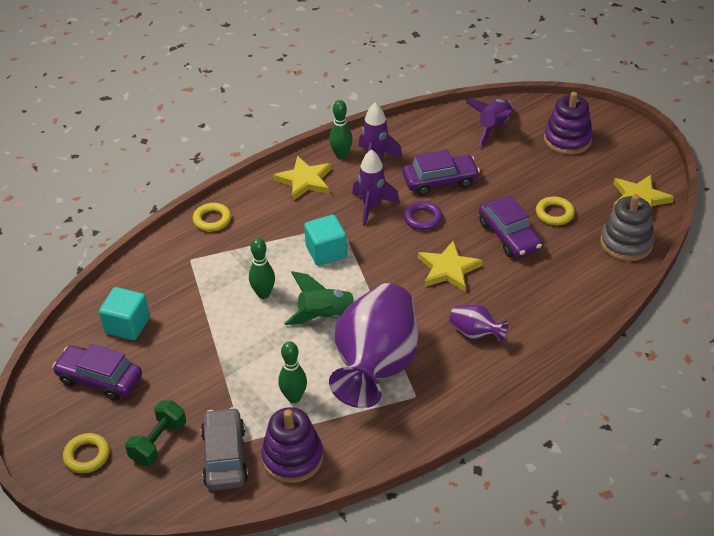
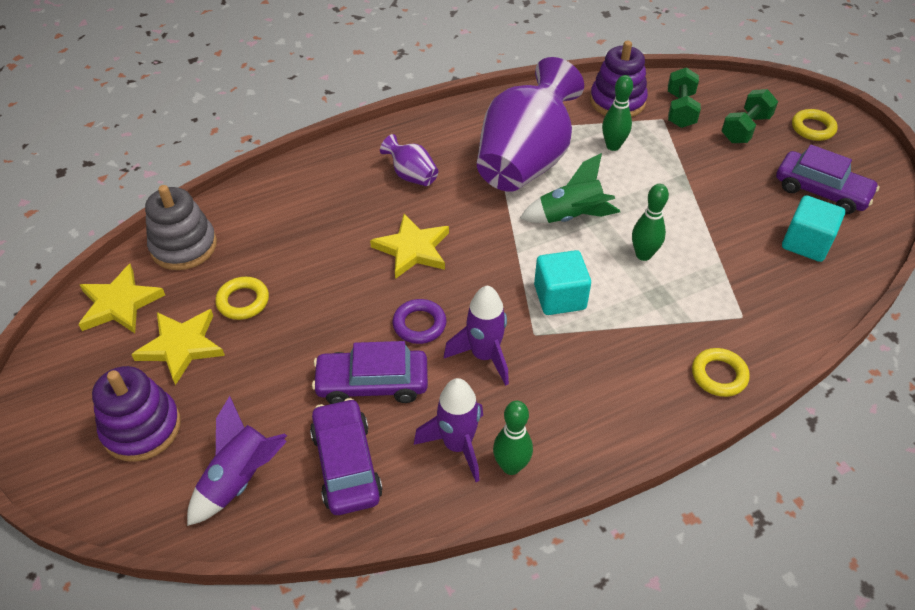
camera: 170 degrees left, 5 degrees up
grey car [201,407,248,491] -> green dumbbell [668,67,701,128]
yellow star [273,156,332,201] -> yellow star moved to [131,309,225,385]
purple car [479,195,542,258] -> purple car moved to [310,398,383,515]

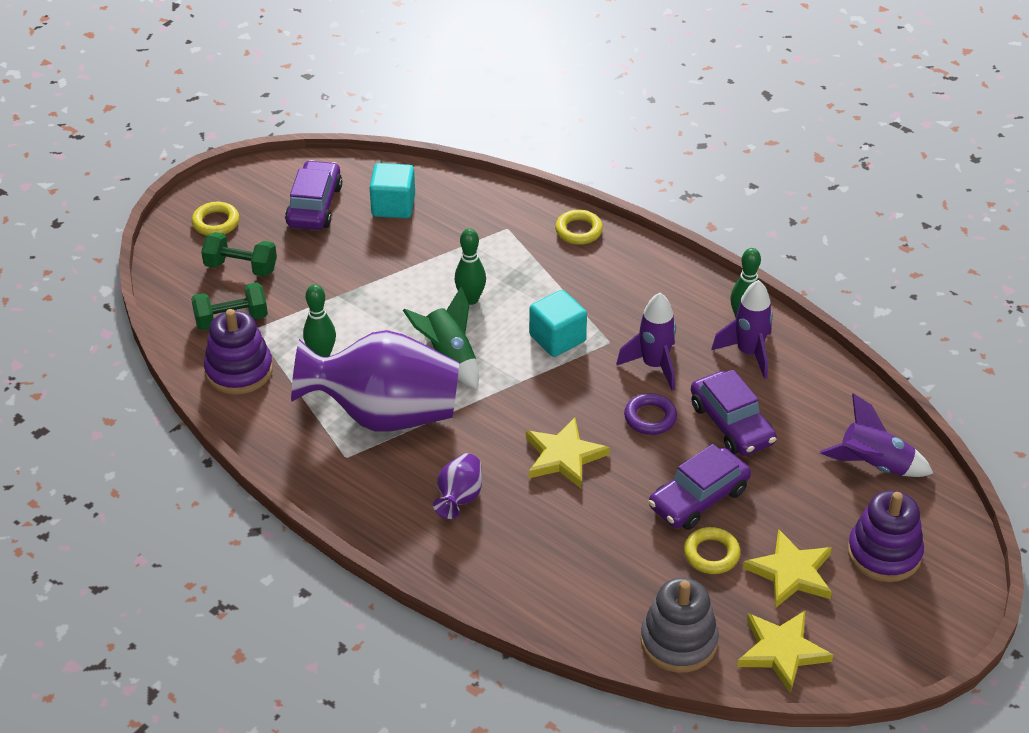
camera: 115 degrees left, 5 degrees down
purple car [310,398,383,515] -> purple car moved to [648,444,751,530]

